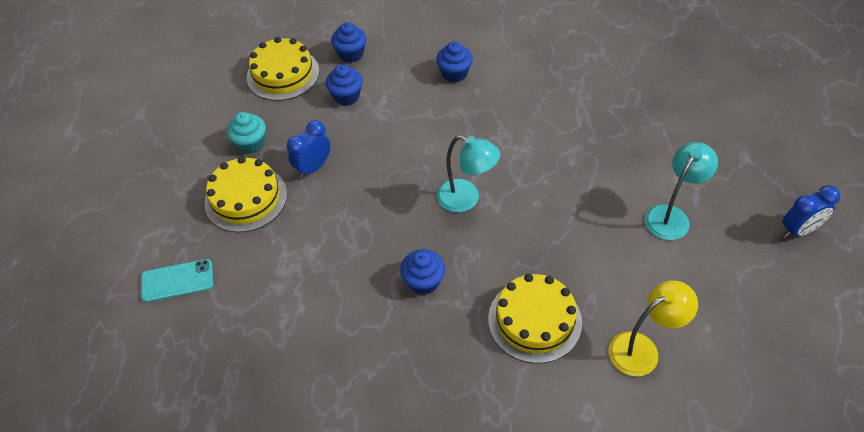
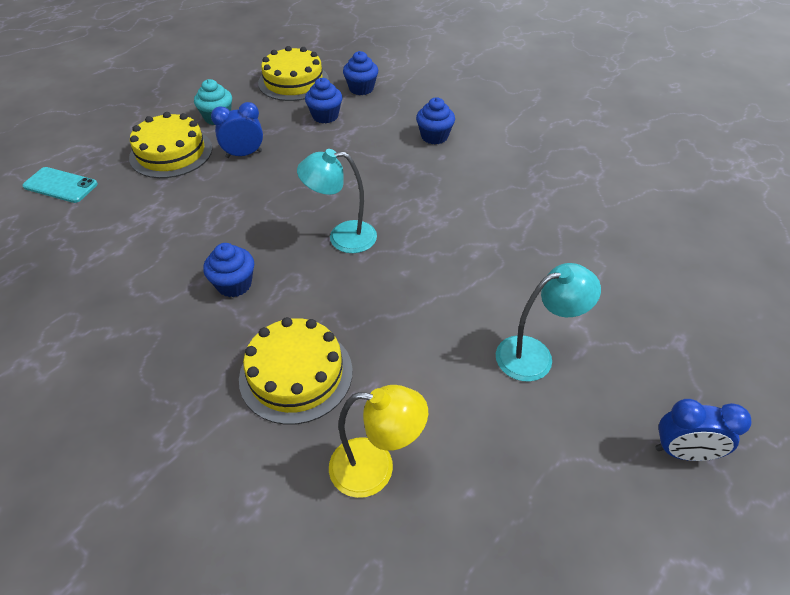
camera: 30 degrees right, 5 degrees down
turquoise lamp [437,135,500,212] -> turquoise lamp turned 120 degrees clockwise [297,149,377,253]

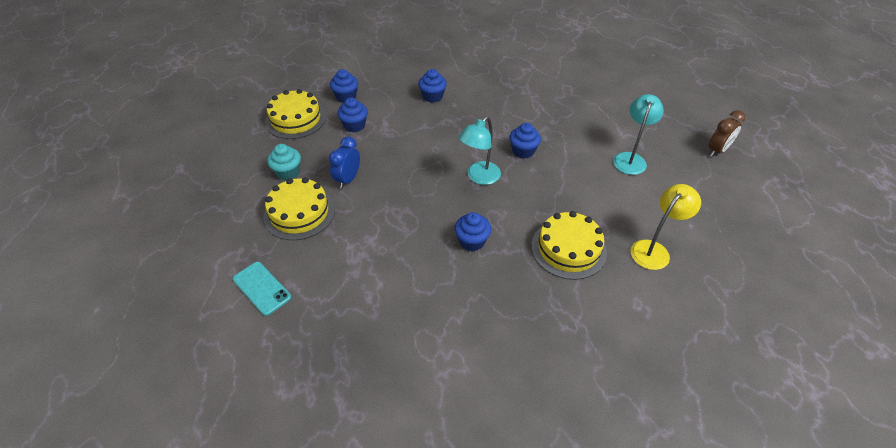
camera: 50 degrees left, 0 degrees up
turquoise phone [22,167,98,203] -> turquoise phone turned 75 degrees clockwise [233,262,291,316]
blue clock [655,399,752,461] -> brown clock [709,110,745,157]
none -> blue cupcake [509,123,541,159]

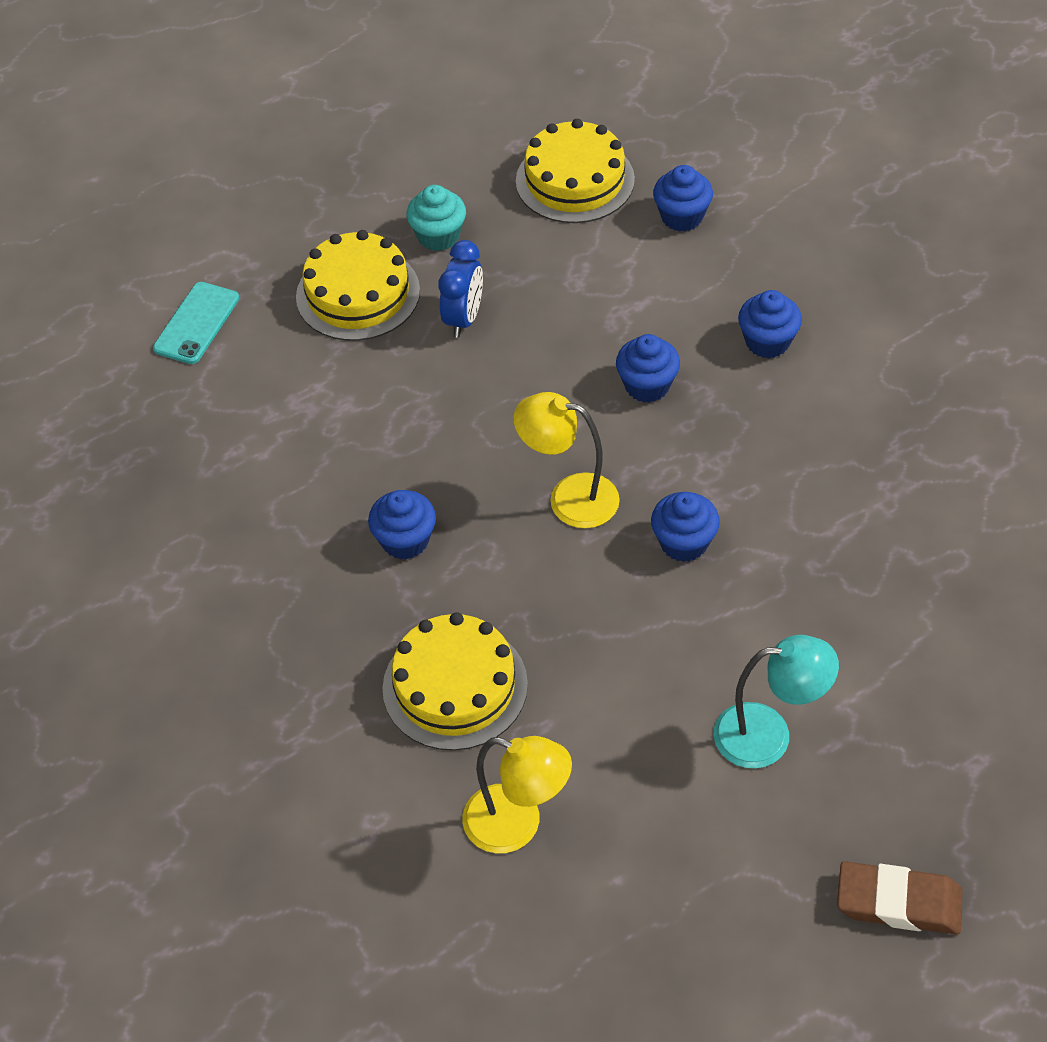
camera: 70 degrees right, 5 degrees up
blue clock [329,137,360,189] -> blue clock turned 105 degrees clockwise [439,240,483,338]
blue cupcake [337,97,368,132] -> blue cupcake moved to [616,334,680,403]
turquoise lamp [458,116,501,185] -> yellow lamp [514,392,620,528]
brown clock [709,110,745,157] -> brown eraser [837,861,963,934]

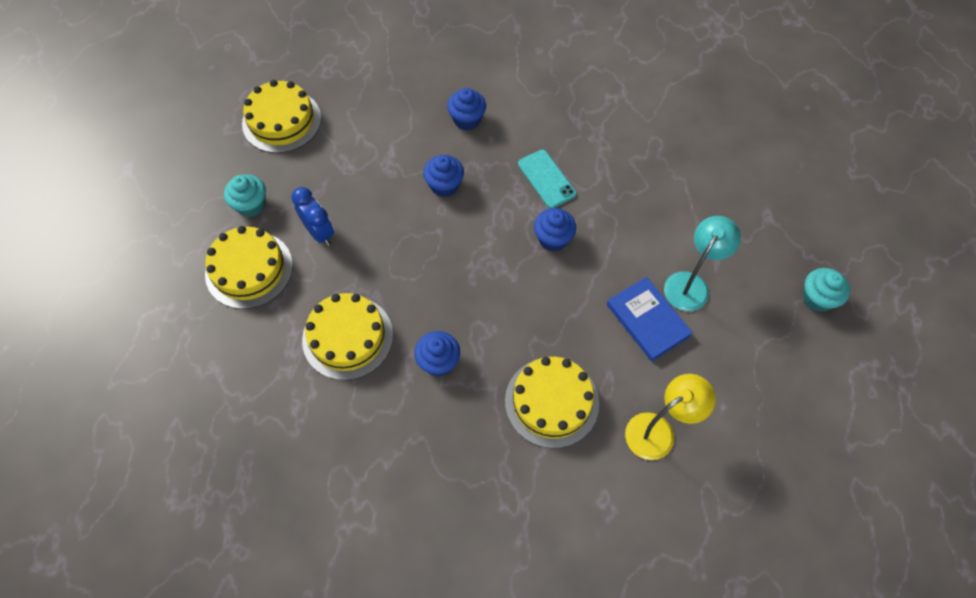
camera: 55 degrees left, 10 degrees up
turquoise phone [153,282,239,364] -> turquoise phone moved to [518,150,576,208]
yellow lamp [514,392,620,528] -> none
blue cupcake [653,165,713,232] -> none
brown eraser [837,861,963,934] -> turquoise cupcake [803,268,850,312]
none -> yellow cake [302,293,393,380]
none -> blue book [607,277,693,361]

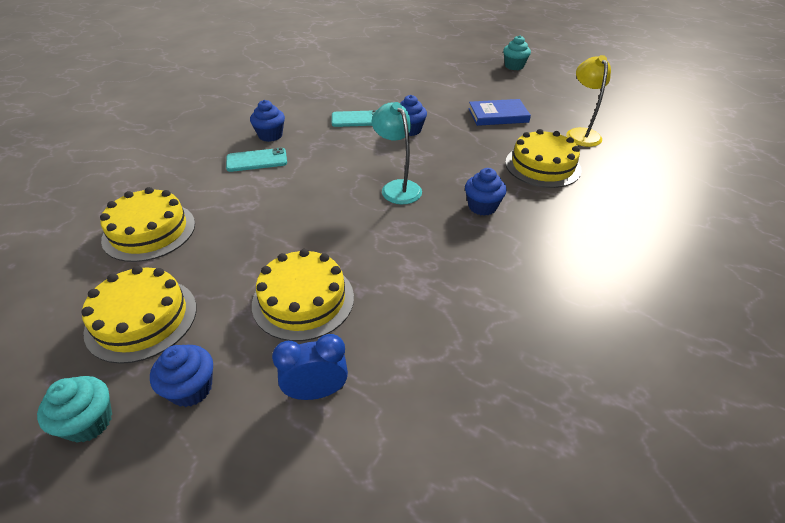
camera: 65 degrees left, 20 degrees down
turquoise cupcake [224,174,266,217] -> turquoise cupcake moved to [37,376,112,443]
blue clock [291,187,334,246] -> blue clock moved to [272,334,348,400]
yellow cake [302,293,393,380] -> yellow cake moved to [81,266,197,364]
blue cupcake [423,155,464,197] -> blue cupcake moved to [150,345,213,407]
turquoise lamp [664,216,741,311] -> turquoise lamp moved to [372,102,422,204]
none -> turquoise phone [226,148,287,172]

